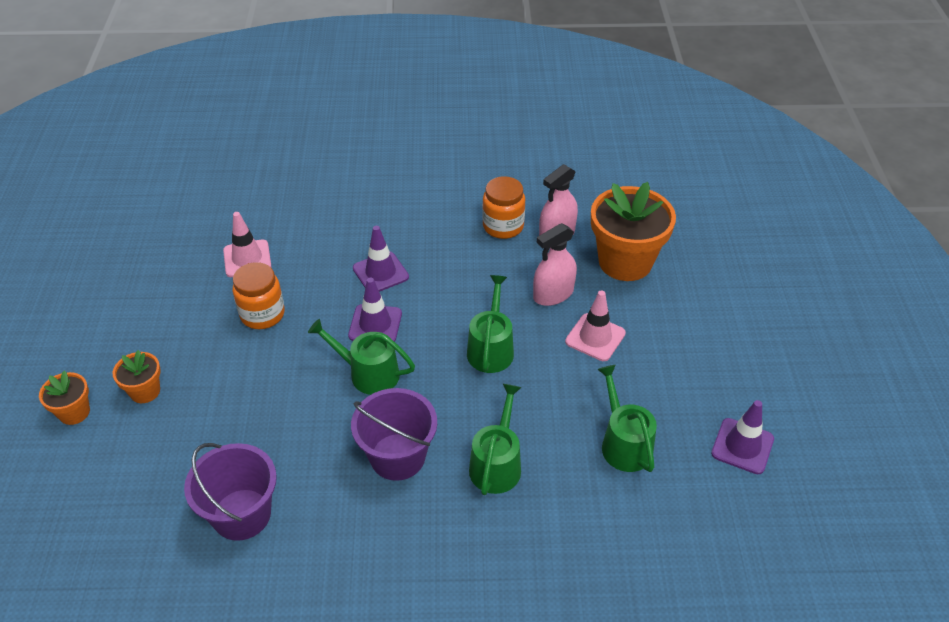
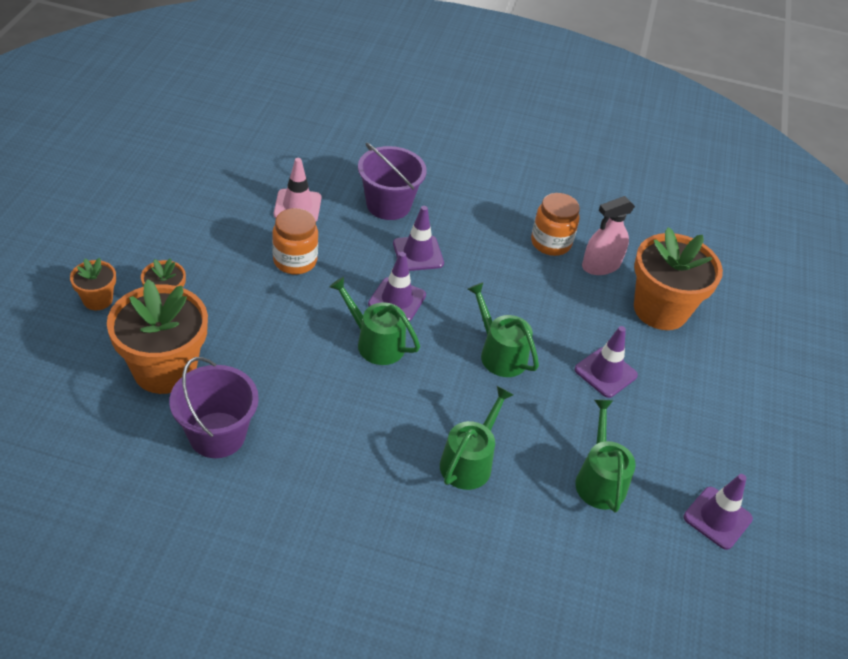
camera: 10 degrees right, 0 degrees up
purple bucket [351,388,437,481] -> purple bucket moved to [358,143,427,220]
green watering can [467,275,514,373] -> green watering can turned 60 degrees counterclockwise [468,283,539,377]
pink spray bottle [533,223,577,306] -> none
pink traffic cone [565,290,626,361] -> purple traffic cone [574,326,638,398]
none -> orange flower pot [107,279,208,394]

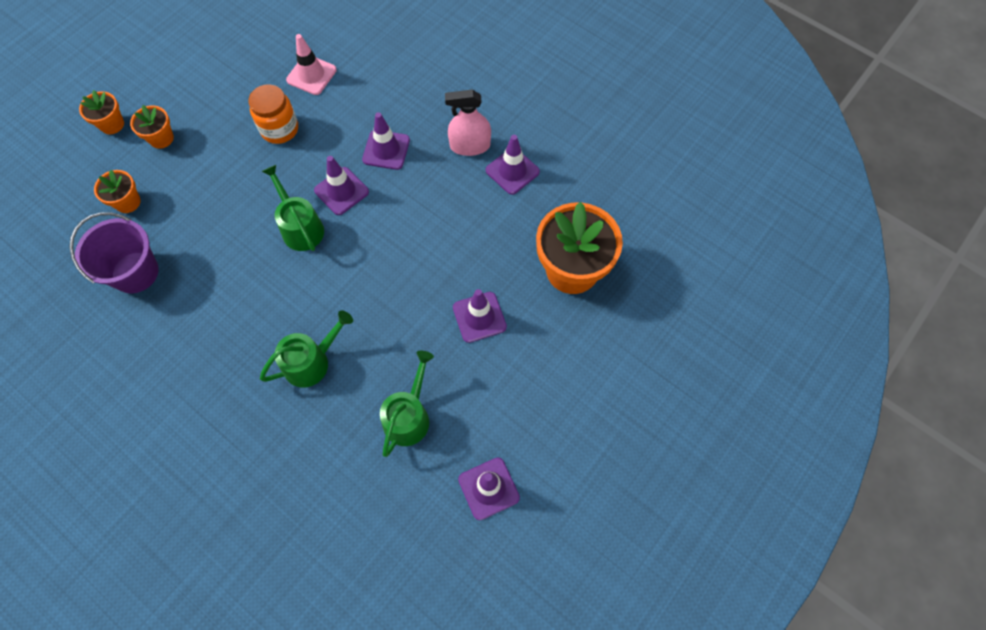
camera: 30 degrees right, 20 degrees up
orange flower pot [107,279,208,394] -> orange flower pot [94,170,141,213], size x0.49
purple bucket [358,143,427,220] -> none
green watering can [468,283,539,377] -> none
orange jar [531,193,580,256] -> purple traffic cone [486,135,540,195]
pink spray bottle [582,196,635,275] -> pink spray bottle moved to [445,90,491,156]

